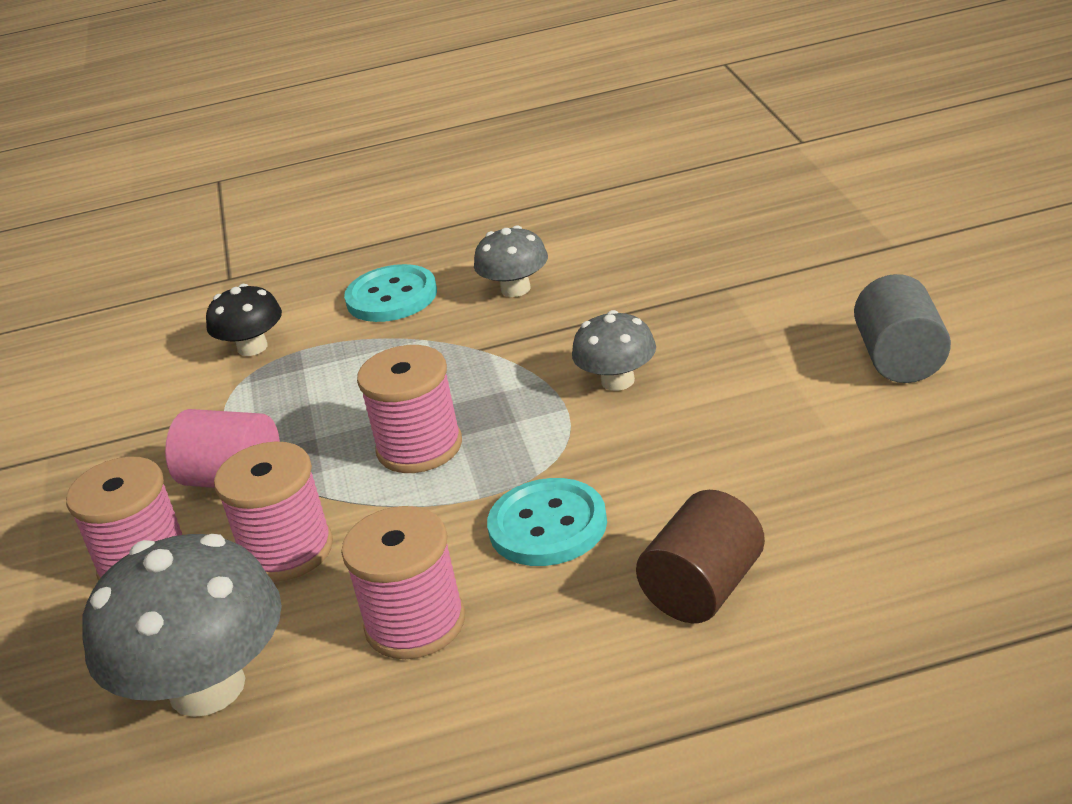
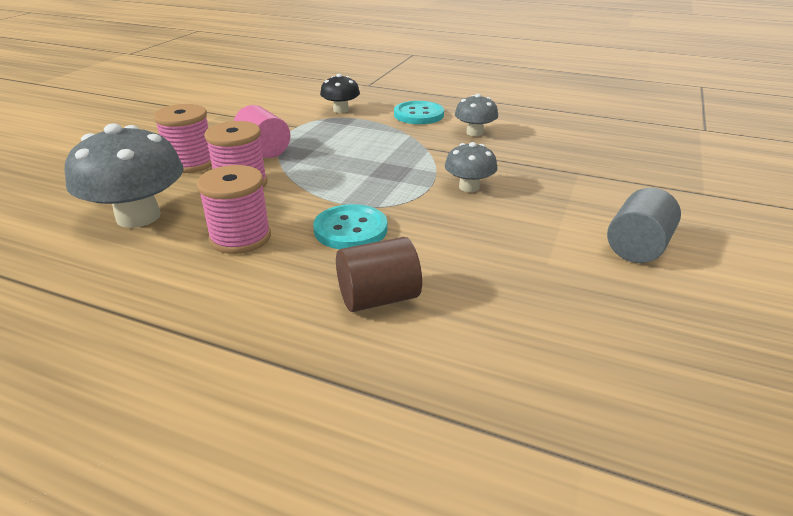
camera: 30 degrees right, 0 degrees up
pink spool [357,345,462,473] -> none

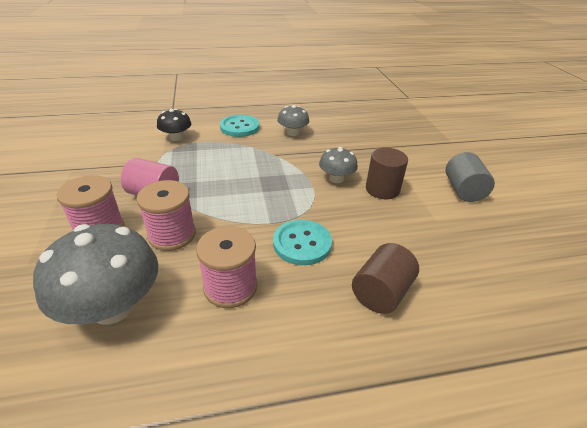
camera: 35 degrees left, 5 degrees up
none -> brown cylinder [366,148,408,199]

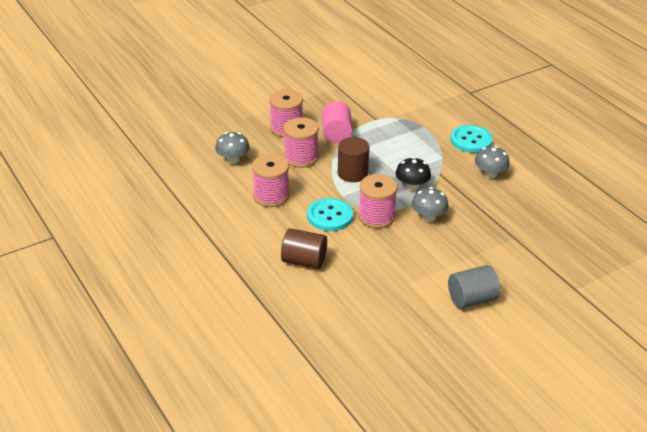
camera: 70 degrees right, 0 degrees up
grey mushroom [33,224,158,325] -> grey mushroom [215,132,250,164], size x0.54
black mushroom [157,109,191,141] -> black mushroom moved to [396,157,431,191]
brown cylinder [366,148,408,199] -> brown cylinder moved to [338,137,369,182]
none -> pink spool [358,174,398,228]

